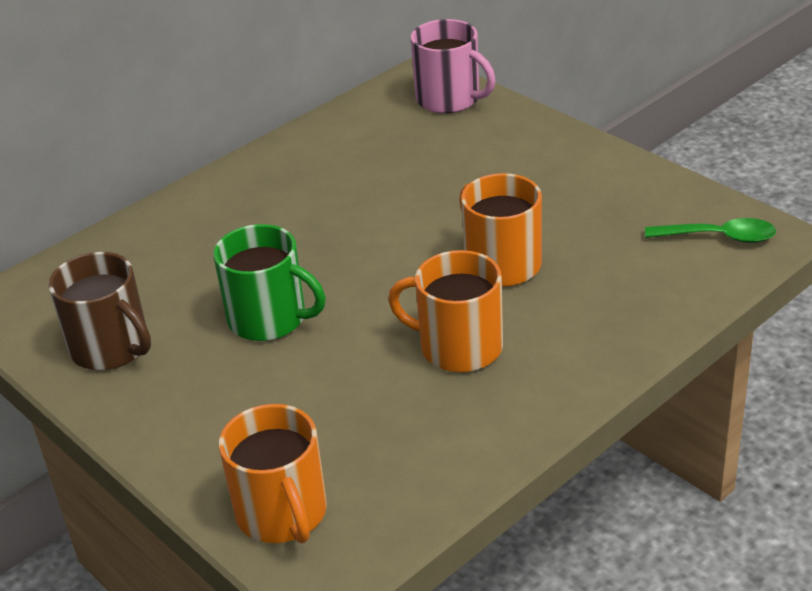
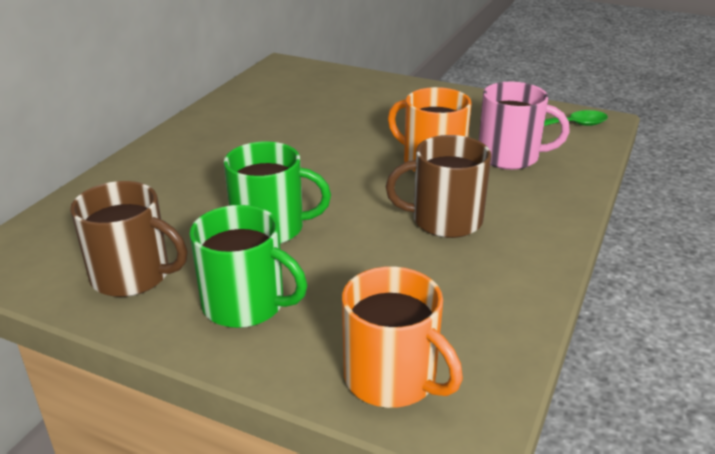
camera: 25 degrees left, 5 degrees down
orange mug [388,250,503,372] -> brown mug [386,135,491,238]
pink mug [411,19,496,114] -> pink mug moved to [479,82,570,170]
none -> green mug [190,205,307,328]

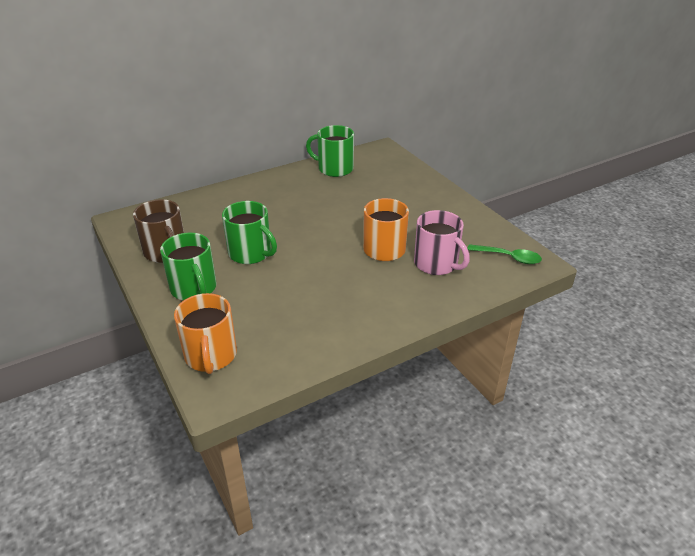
camera: 35 degrees right, 5 degrees up
brown mug [386,135,491,238] -> none
none -> green mug [306,125,354,177]

